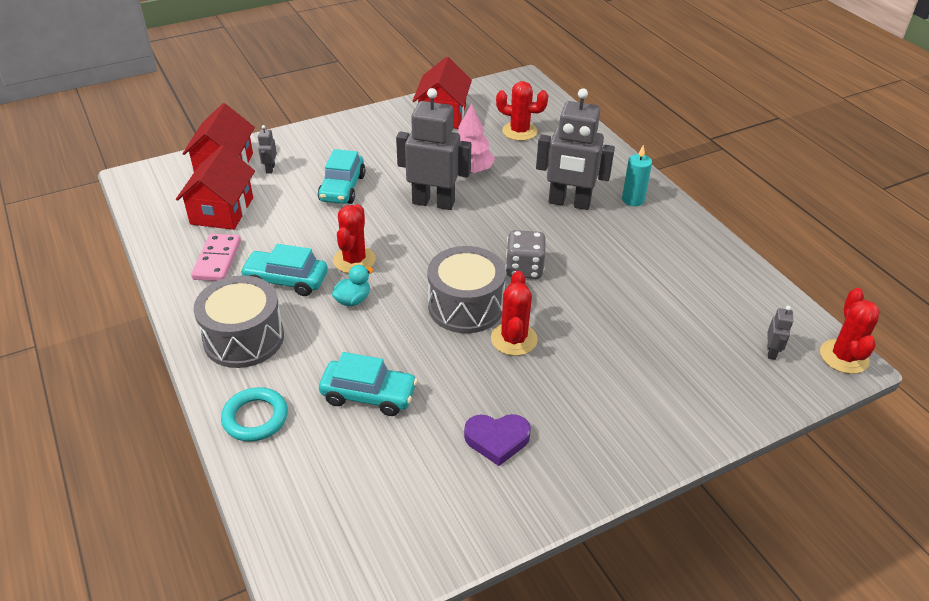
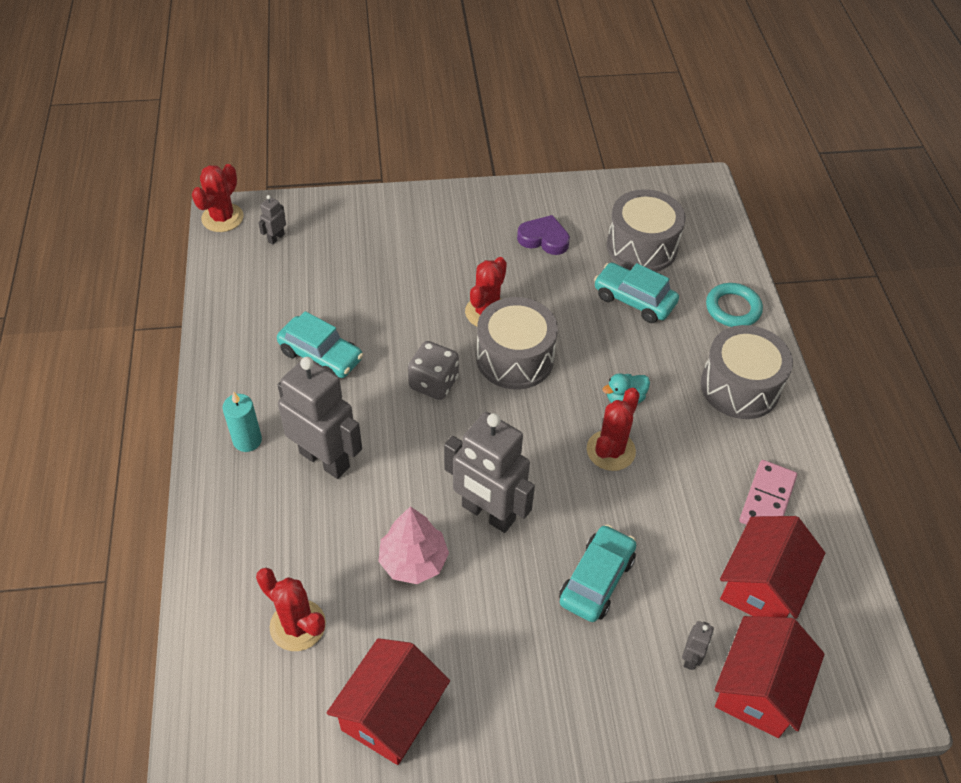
camera: 160 degrees left, 10 degrees up
turquoise car [240,244,328,296] -> turquoise car moved to [277,311,363,378]
none -> grey drum [607,189,686,272]

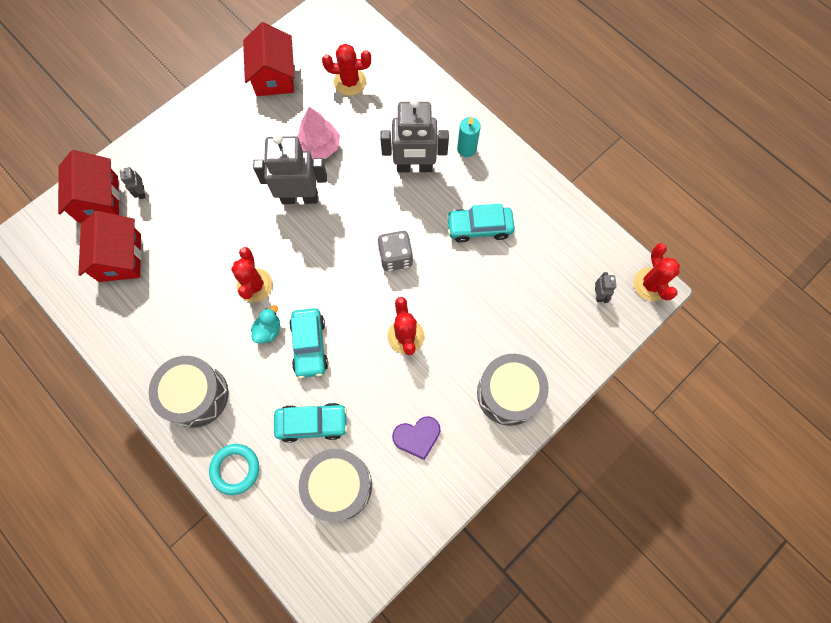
camera: 145 degrees right, 20 degrees up
grey drum [477,297,558,389] -> grey drum moved to [477,354,549,426]
turquoise car [559,524,636,622] -> turquoise car moved to [289,308,328,379]
pink domino [739,460,797,525] -> none

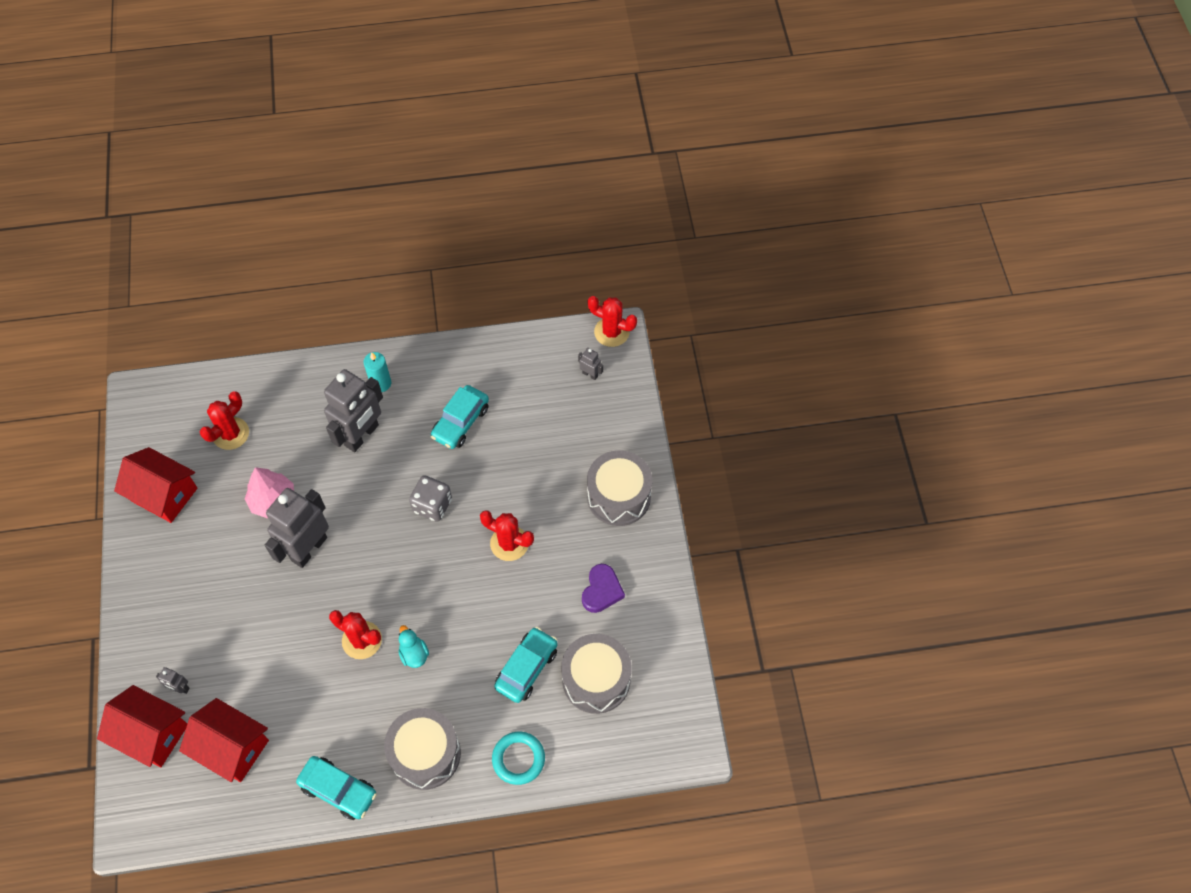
camera: 55 degrees left, 10 degrees down
turquoise car [289,308,328,379] -> turquoise car moved to [296,756,377,820]

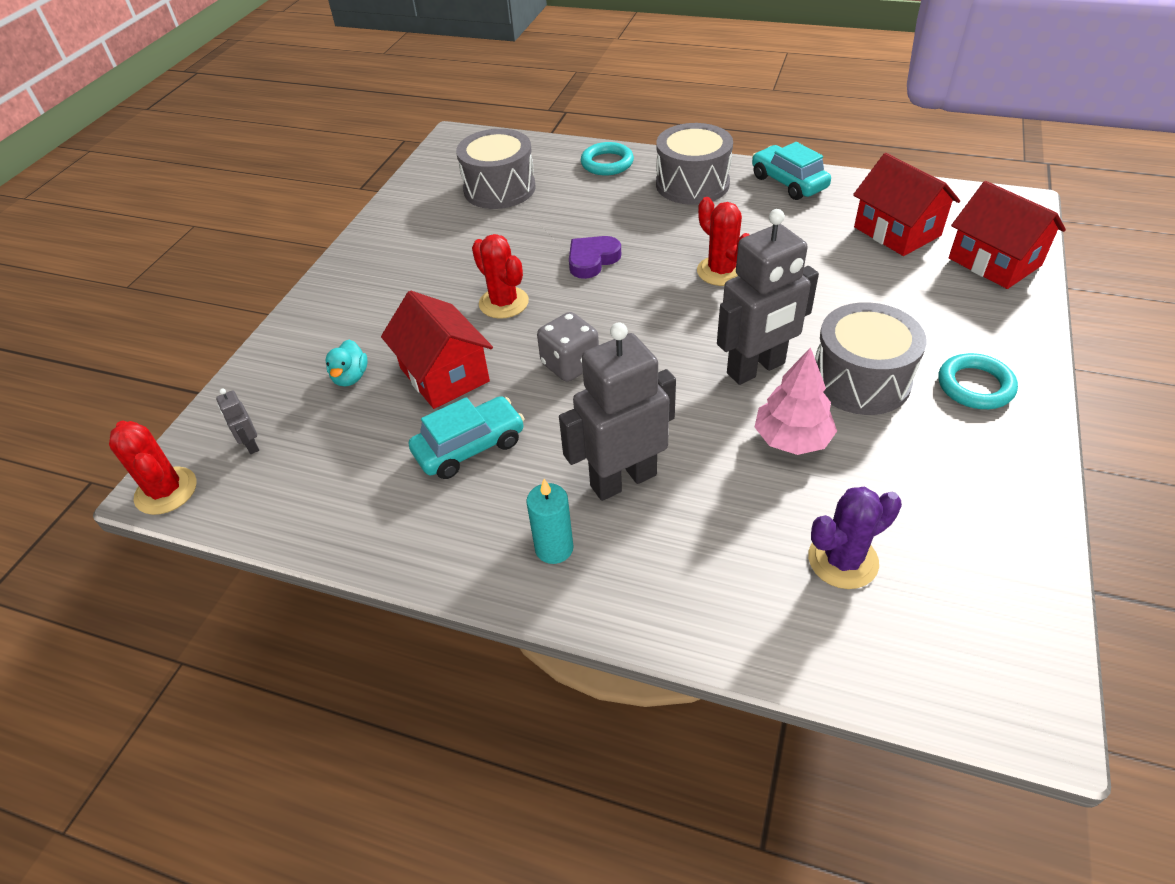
camera: 150 degrees left, 15 degrees down
red house [114,447,197,523] -> red house moved to [381,291,493,409]
grey robot [156,667,190,694] -> none
red cactus [200,392,249,450] -> purple cactus [808,487,902,589]
turquoise duck [398,625,429,668] -> turquoise duck moved to [326,340,368,387]
turquoise car [494,627,558,703] -> none
purple heart [582,564,625,613] -> purple heart moved to [569,236,621,279]
grey drum [587,450,652,526] -> grey drum moved to [815,302,927,415]
none -> turquoise ring [939,353,1018,409]

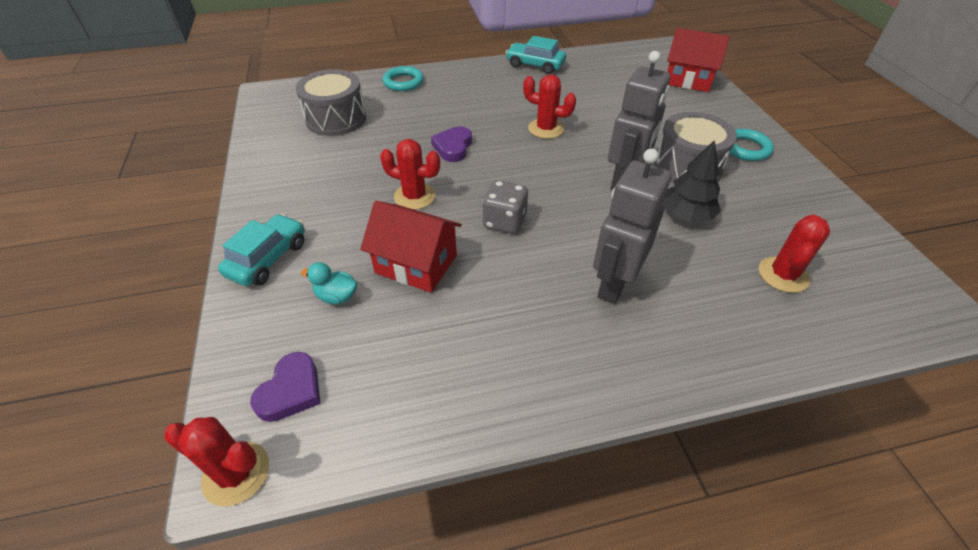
camera: 35 degrees left, 0 degrees up
grey robot [216,388,259,454] -> purple heart [250,352,320,422]
turquoise duck [326,340,368,387] -> turquoise duck turned 135 degrees clockwise [301,262,357,305]
turquoise car [409,396,525,479] -> turquoise car moved to [218,214,305,286]
turquoise candle [526,479,574,564] -> none
grey drum [656,123,733,205] -> none
pink tree [755,347,837,455] -> black tree [664,140,721,222]
purple cactus [808,487,902,589] -> red cactus [759,214,830,293]
red house [853,153,960,256] -> none

